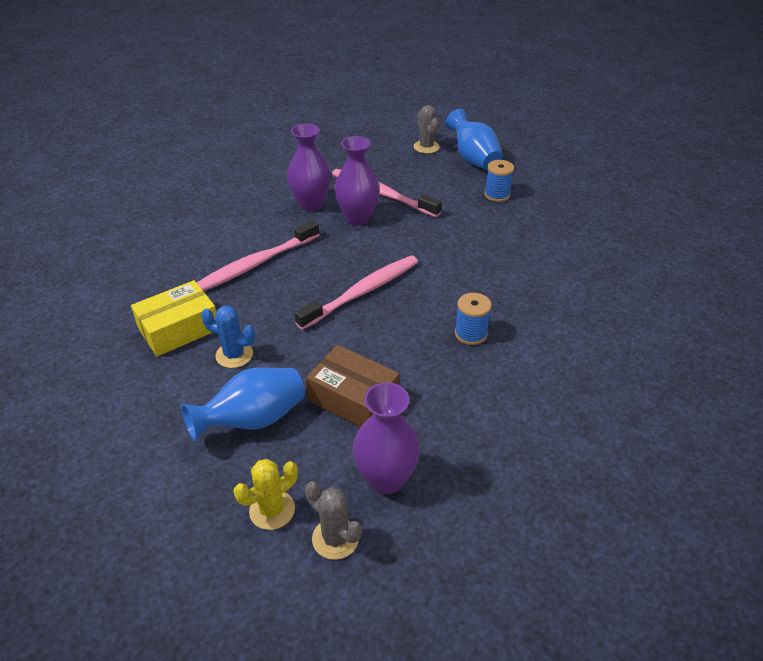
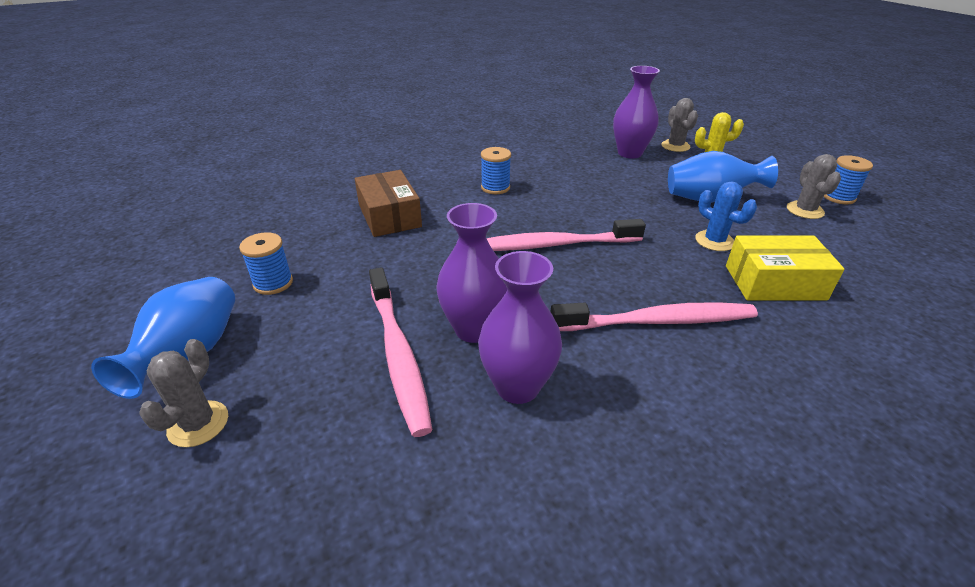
camera: 145 degrees left, 5 degrees down
brown box [306,345,400,427] -> brown box moved to [355,170,422,237]
none -> grey cactus [787,154,841,219]
none -> blue spool [823,155,873,204]

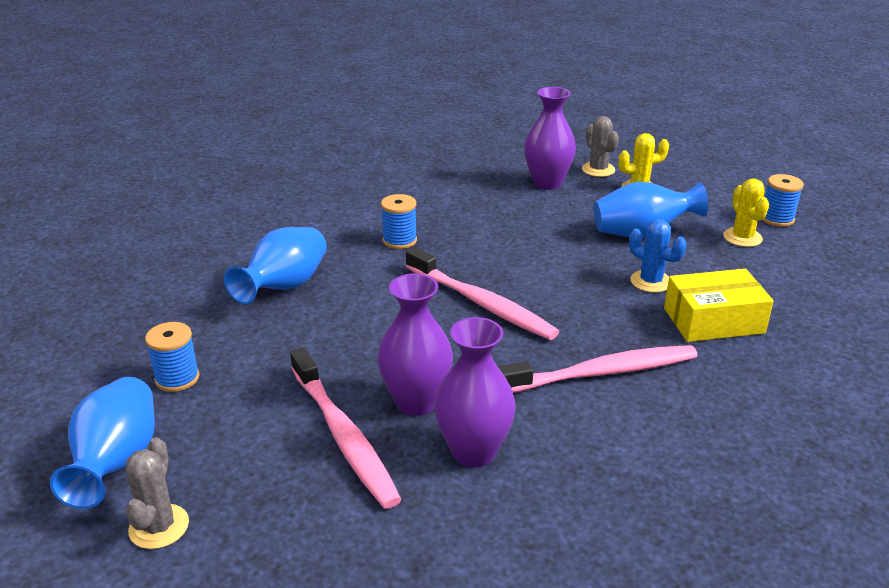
camera: 10 degrees left, 5 degrees down
brown box [355,170,422,237] -> blue vase [224,227,327,304]
pink toothbrush [487,219,646,251] -> pink toothbrush turned 120 degrees counterclockwise [406,247,559,340]
grey cactus [787,154,841,219] -> yellow cactus [723,179,769,247]

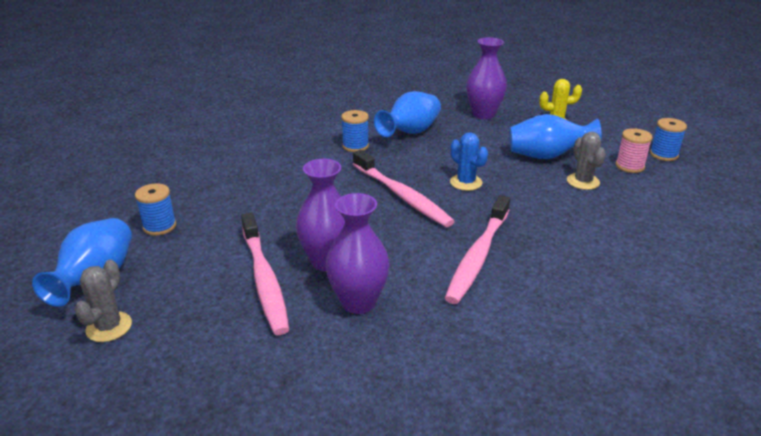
camera: 10 degrees right, 0 degrees up
blue vase [224,227,327,304] -> blue vase moved to [374,91,441,137]
pink toothbrush [498,345,698,393] -> pink toothbrush turned 120 degrees clockwise [445,195,510,304]
grey cactus [582,116,619,177] -> grey cactus moved to [567,132,606,190]
blue cactus [629,219,687,293] -> blue cactus moved to [450,132,488,191]
yellow box [664,269,774,342] -> none
yellow cactus [723,179,769,247] -> pink spool [616,128,653,173]

